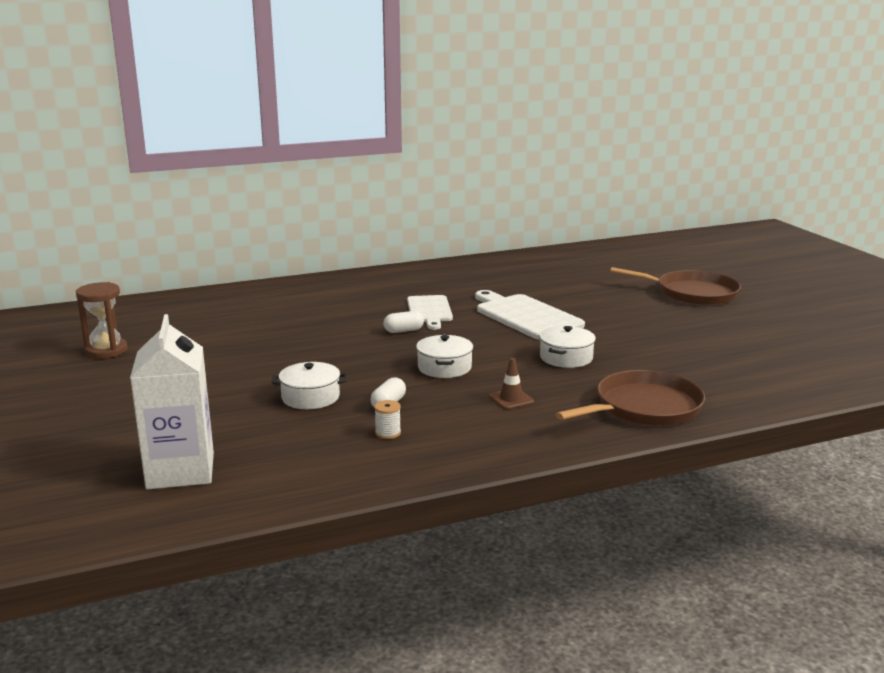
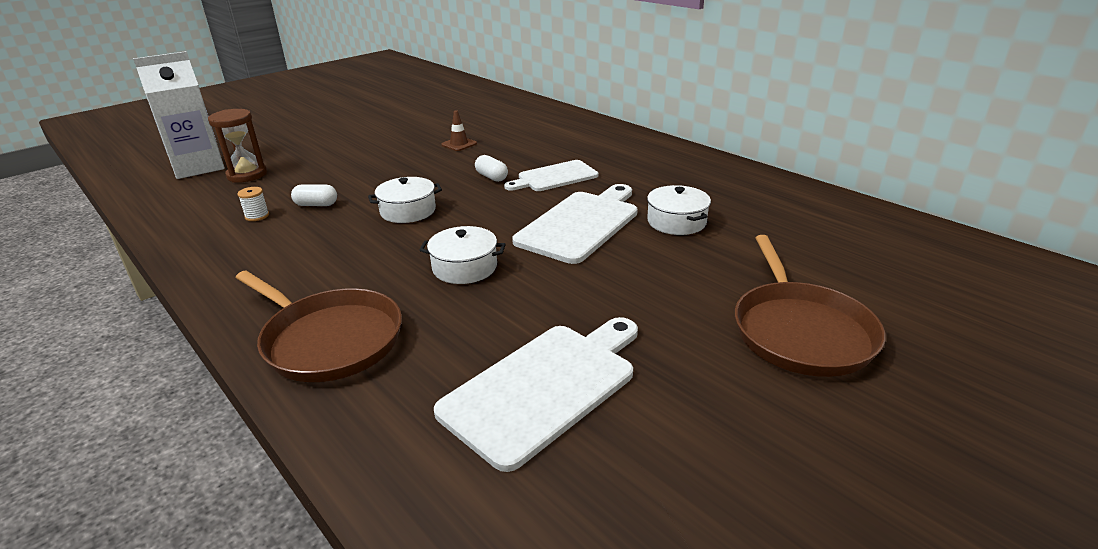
camera: 70 degrees right, 10 degrees up
brown hourglass [76,282,128,359] -> brown hourglass moved to [208,109,267,183]
white pot [272,362,347,409] -> white pot moved to [647,185,711,235]
brown traffic cone [489,358,534,410] -> brown traffic cone moved to [441,110,477,151]
none -> white cutting board [434,317,638,472]

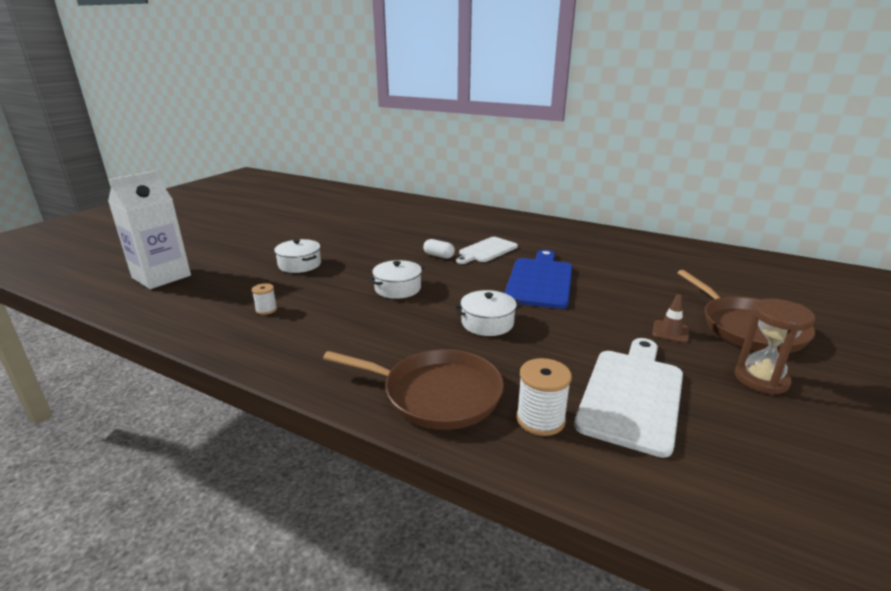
camera: 20 degrees left, 5 degrees down
brown hourglass [208,109,267,183] -> brown hourglass moved to [735,299,815,395]
white capsule [291,184,337,206] -> none
brown traffic cone [441,110,477,151] -> brown traffic cone moved to [652,294,689,343]
white cutting board [512,184,638,264] -> blue cutting board [505,250,572,309]
white pot [647,185,711,235] -> white pot moved to [274,239,321,273]
none -> white spool [516,358,572,436]

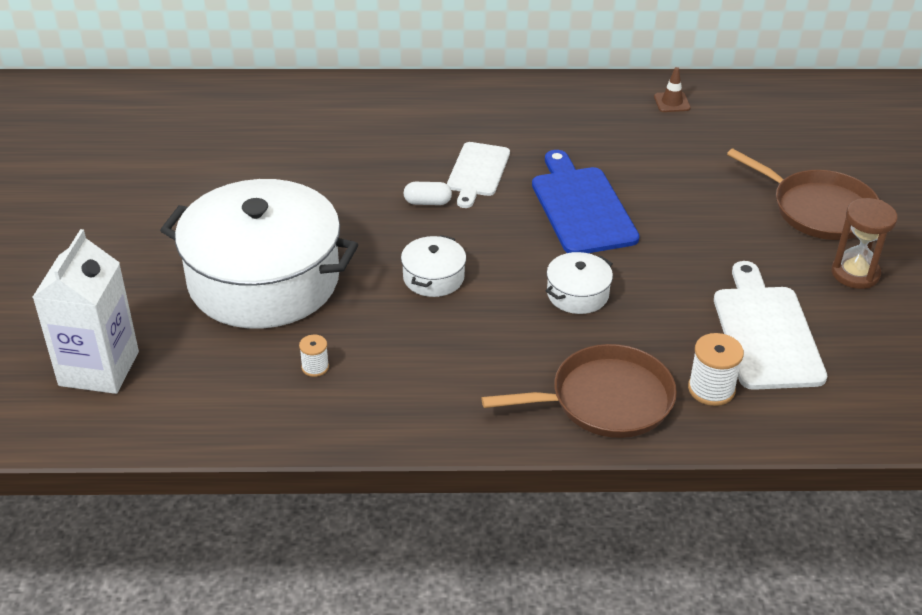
camera: 30 degrees left, 15 degrees up
white pot [274,239,321,273] -> white pot [160,179,358,329], size x2.45
brown traffic cone [652,294,689,343] -> brown traffic cone moved to [654,67,691,112]

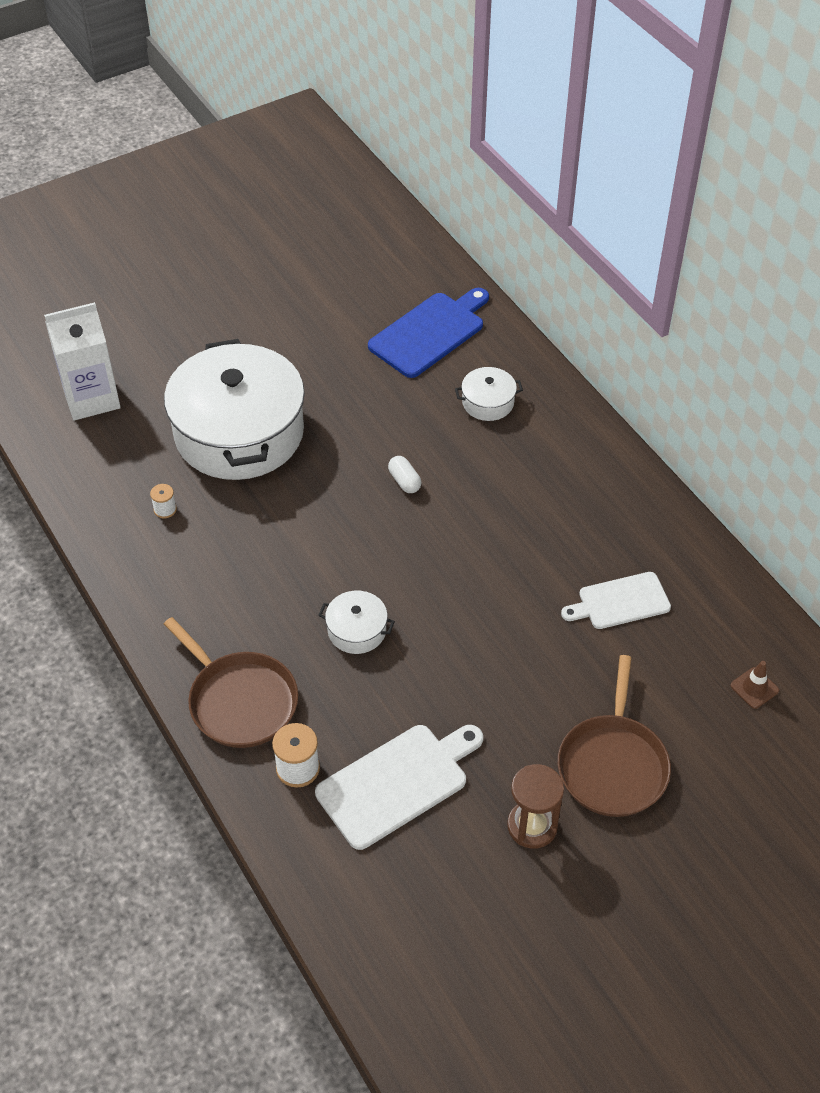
camera: 60 degrees right, 10 degrees up
white pot [401,235,466,297] -> white pot moved to [455,367,523,421]
white cutting board [447,142,510,208] -> white cutting board moved to [561,572,671,629]
blue cutting board [532,150,640,253] -> blue cutting board moved to [368,288,489,378]
brown traffic cone [654,67,691,112] -> brown traffic cone moved to [730,661,779,709]

